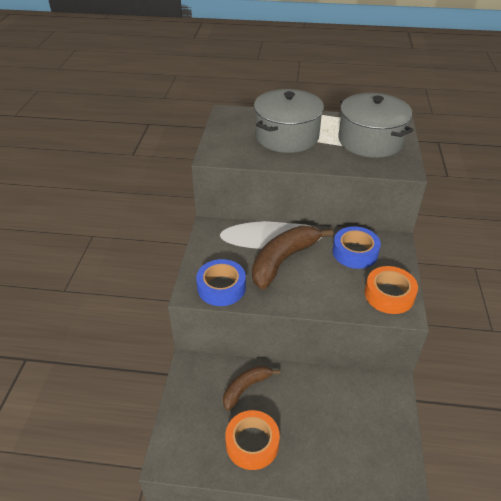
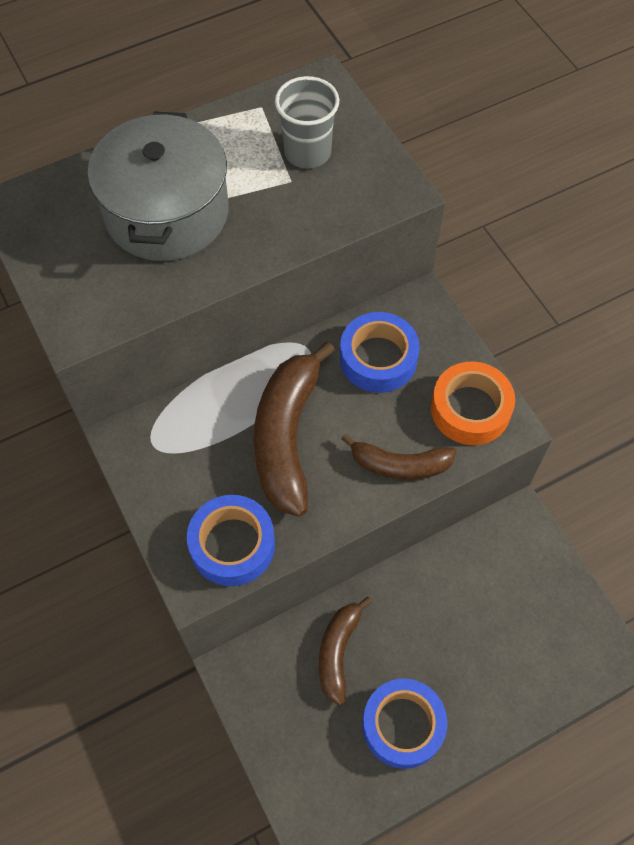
camera: 35 degrees left, 20 degrees up
orange tape [225,410,280,470] -> blue tape [362,679,447,769]
grey pot [338,93,413,158] -> grey cup [275,76,339,168]
none -> brown banana [341,434,457,480]

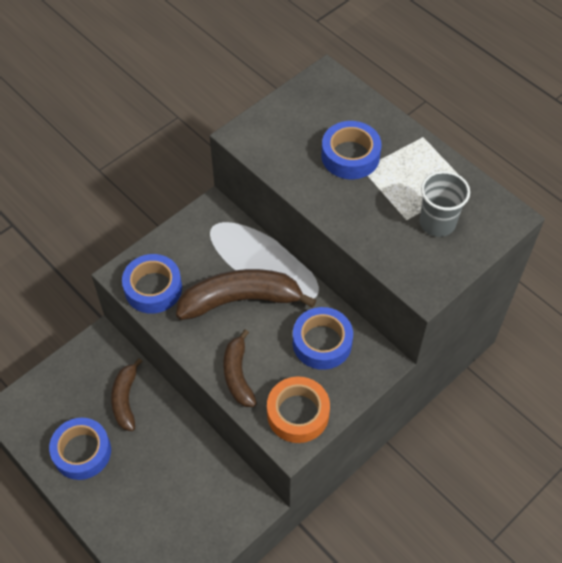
camera: 75 degrees right, 5 degrees down
grey pot [88,111,229,261] -> blue tape [321,121,382,179]
brown banana [319,597,372,706] -> brown banana turned 90 degrees counterclockwise [111,358,143,431]

